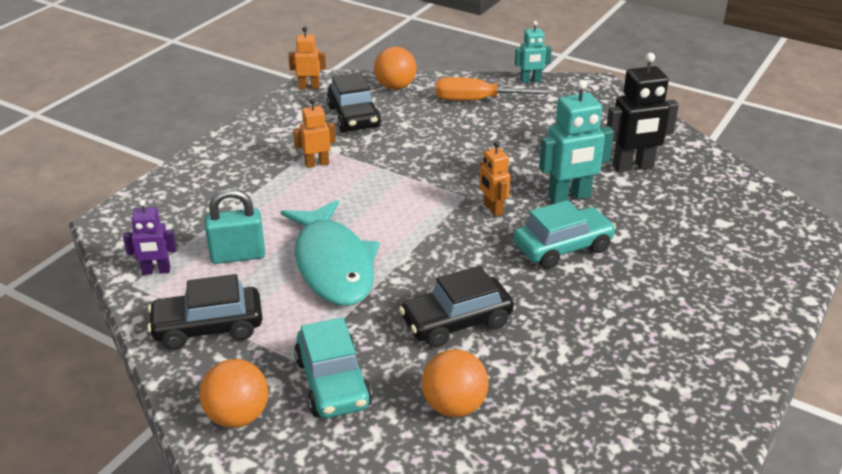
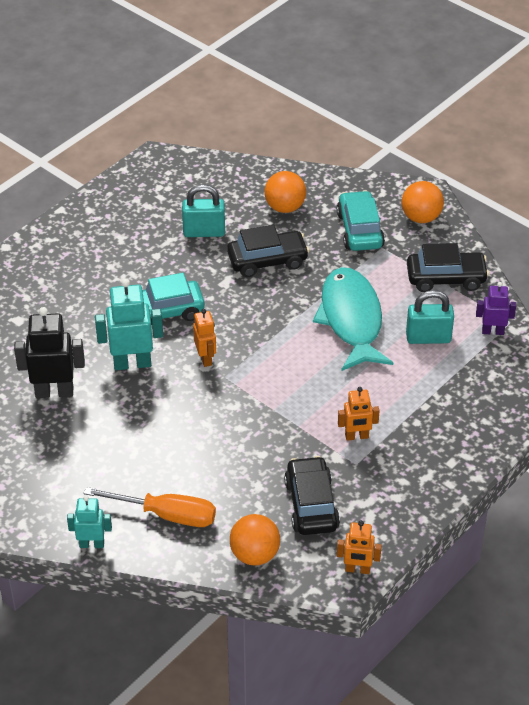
camera: 170 degrees left, 10 degrees up
none -> turquoise padlock [182,184,225,237]

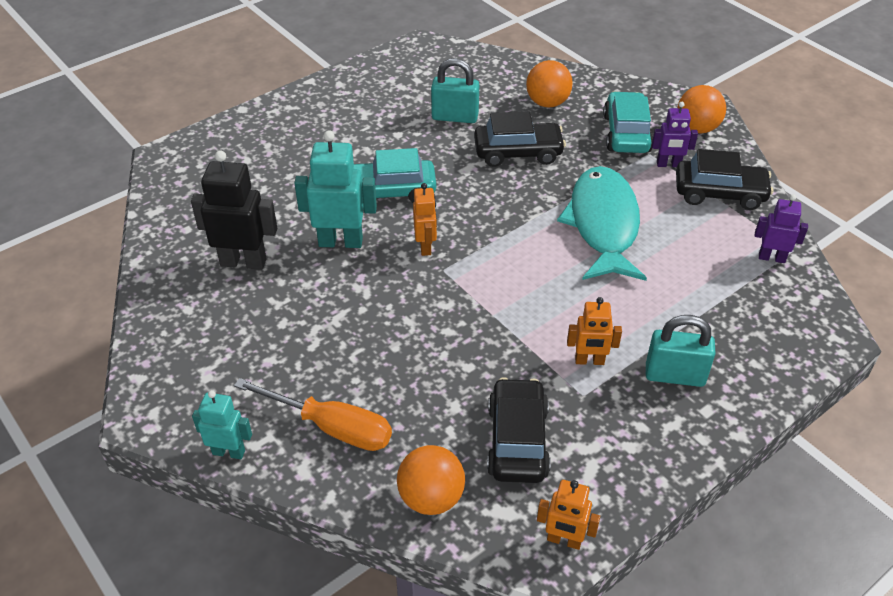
camera: 10 degrees right, 0 degrees up
turquoise padlock [406,290,454,344] -> turquoise padlock moved to [646,315,716,387]
none -> purple robot [652,102,698,167]

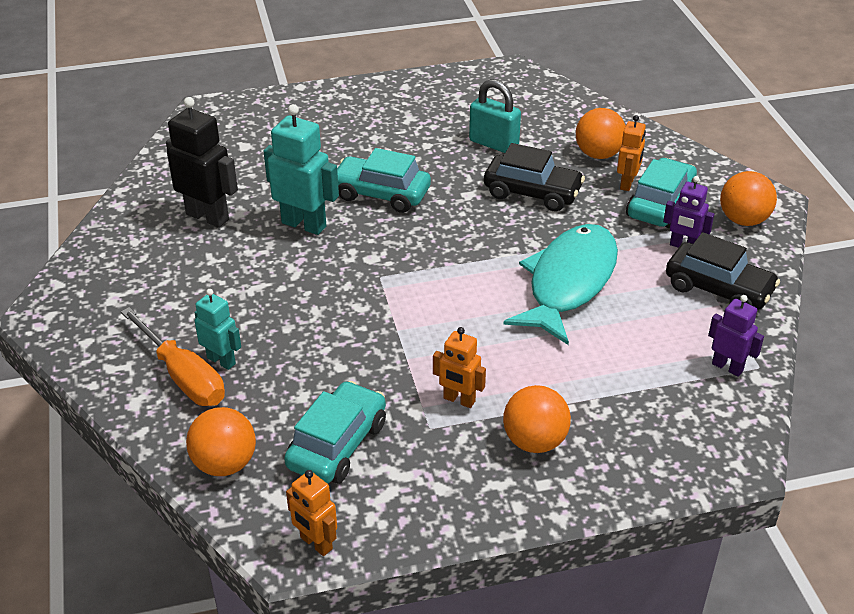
camera: 25 degrees right, 5 degrees down
turquoise robot [192,390,252,459] -> turquoise robot moved to [195,289,241,370]
orange robot [413,183,437,256] -> orange robot moved to [617,115,646,191]
black car [487,377,551,483] -> turquoise car [284,381,386,484]
turquoise padlock [646,315,716,387] -> orange ball [503,385,571,453]

